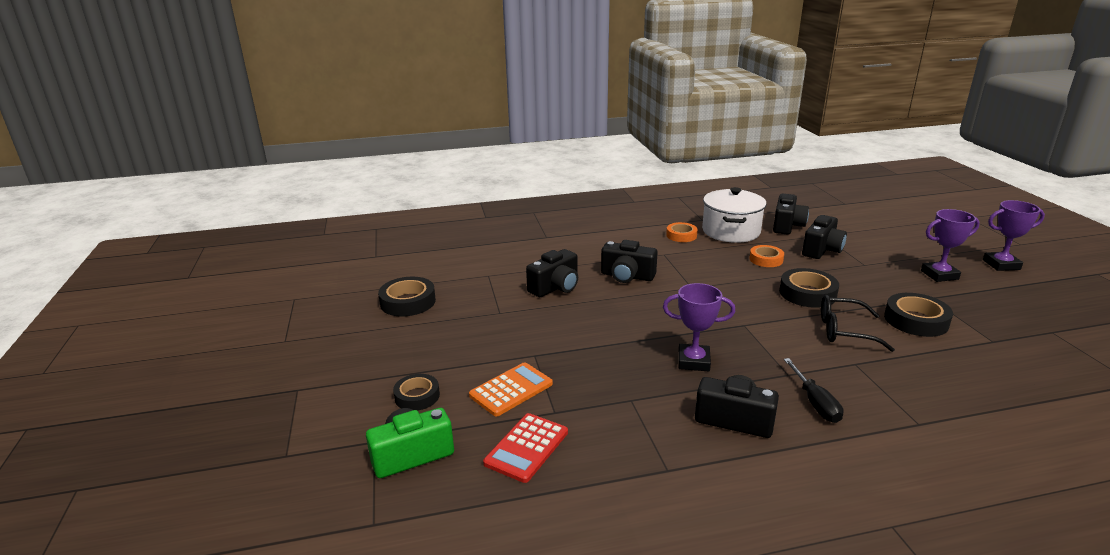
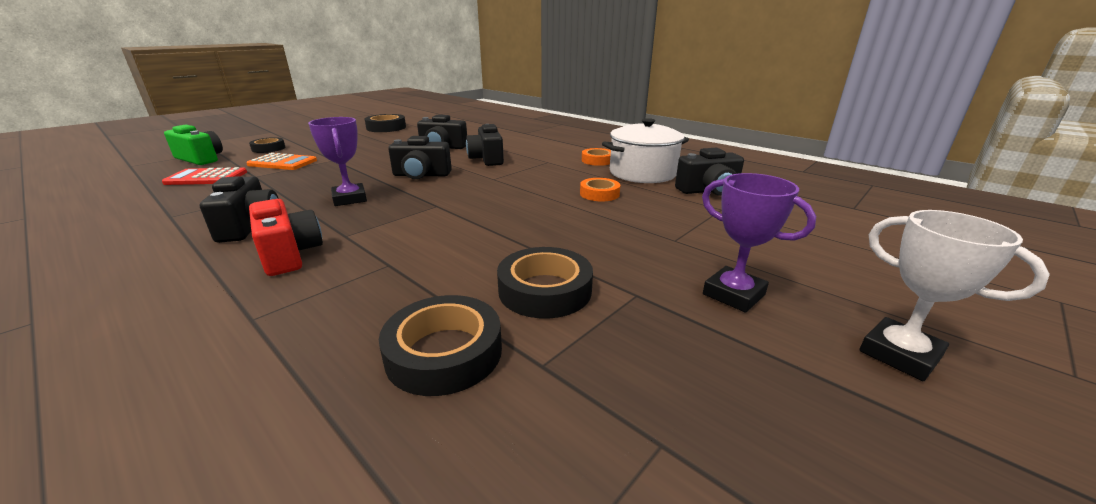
camera: 55 degrees right, 0 degrees up
black tape [779,268,839,308] -> black tape moved to [379,295,502,396]
black screwdriver [783,358,844,423] -> red camera [249,199,323,276]
black camera [802,215,847,259] -> black camera moved to [388,136,452,179]
black glasses [821,295,895,352] -> none
purple trophy [983,200,1045,271] -> white trophy [859,210,1050,381]

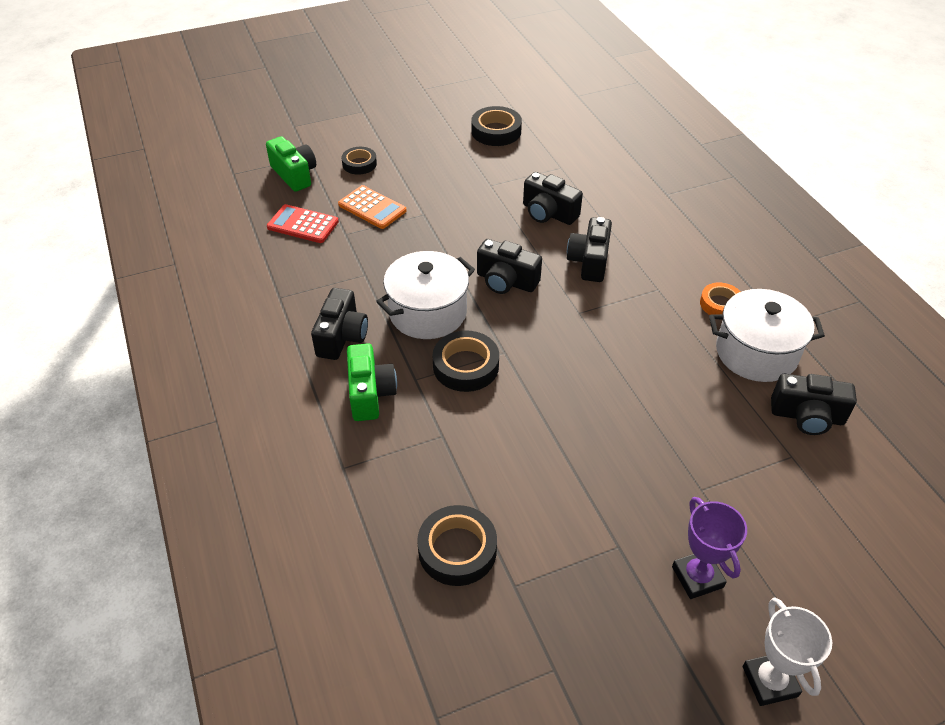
camera: 25 degrees right, 20 degrees up
red camera [249,199,323,276] -> green camera [347,343,397,421]
purple trophy [308,117,367,206] -> white pot [376,251,475,339]
black tape [497,247,593,319] -> black tape moved to [432,330,499,392]
orange tape [580,178,620,202] -> none

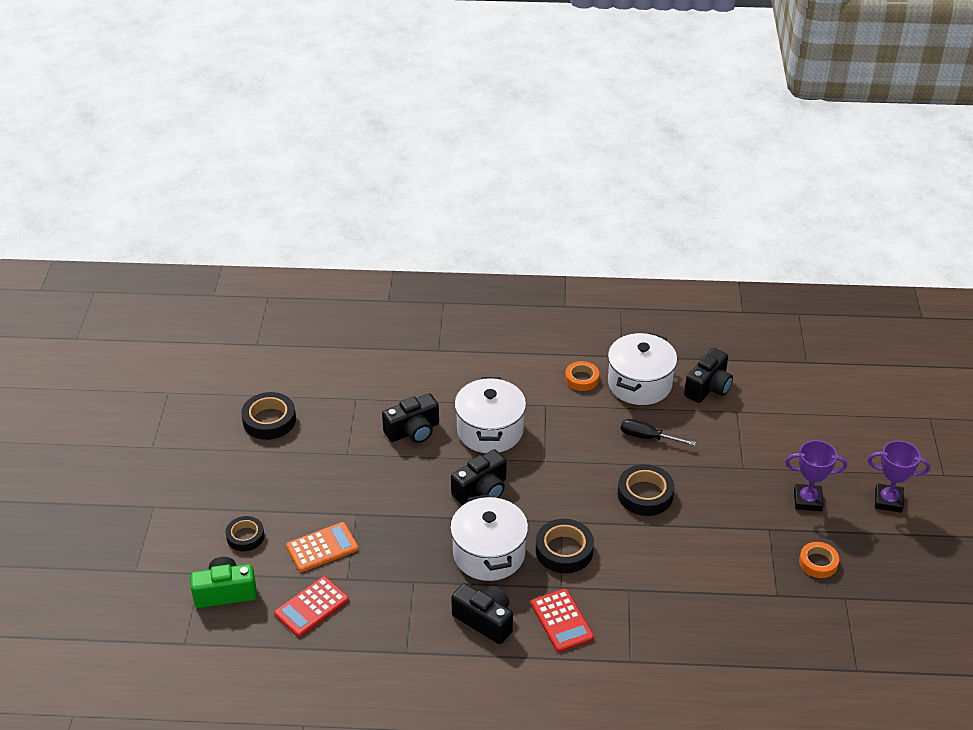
camera: 65 degrees left, 5 degrees down
green camera [347,343,397,421] -> red calculator [531,589,594,652]
black tape [417,505,497,586] -> black tape moved to [618,464,674,516]
black camera [567,217,612,282] -> white pot [454,377,526,453]
white trophy [743,597,832,706] -> purple trophy [868,441,930,513]
none -> black screwdriver [621,419,696,446]
none -> orange tape [799,542,839,578]

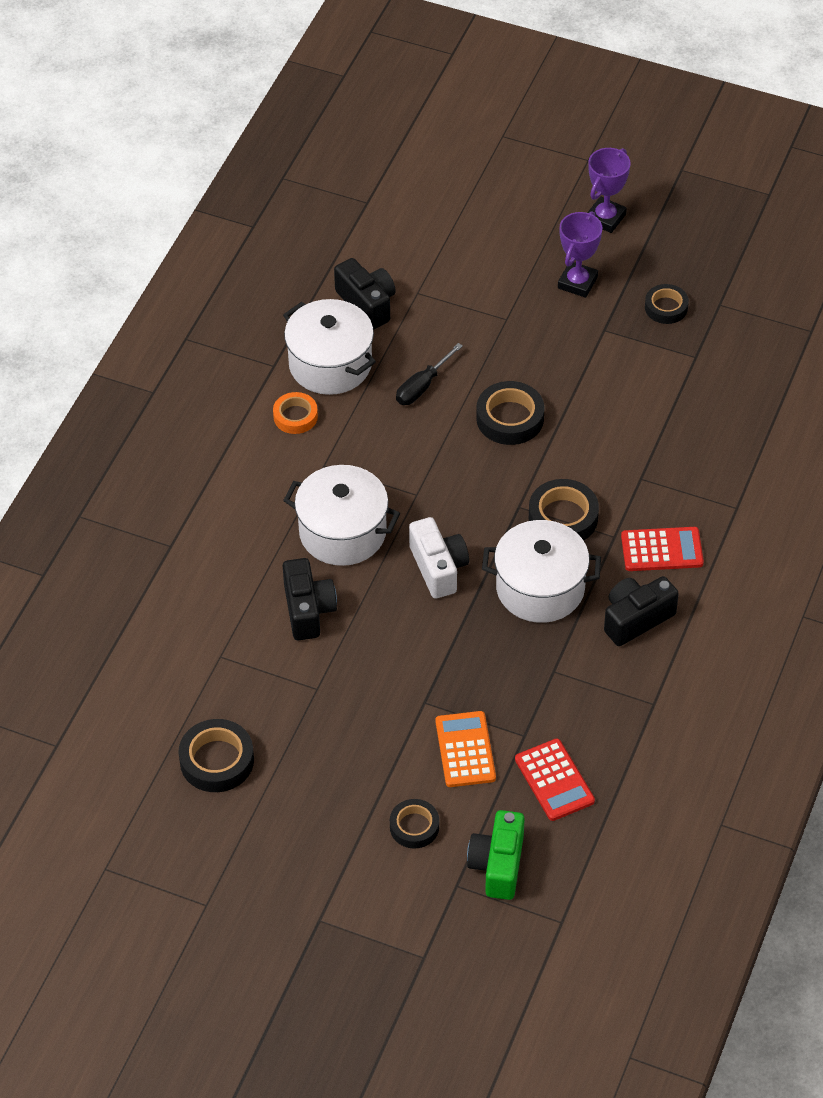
camera: 70 degrees left, 10 degrees up
black camera [451,449,507,505] -> white camera [409,517,469,599]
orange tape [799,542,839,578] -> black tape [645,284,689,324]

